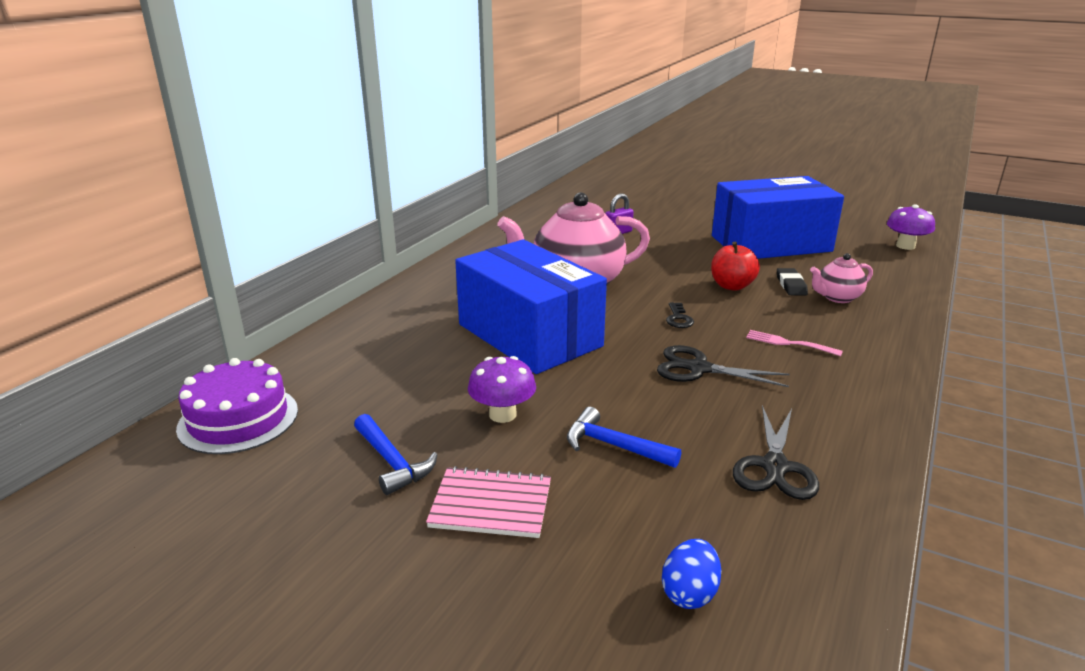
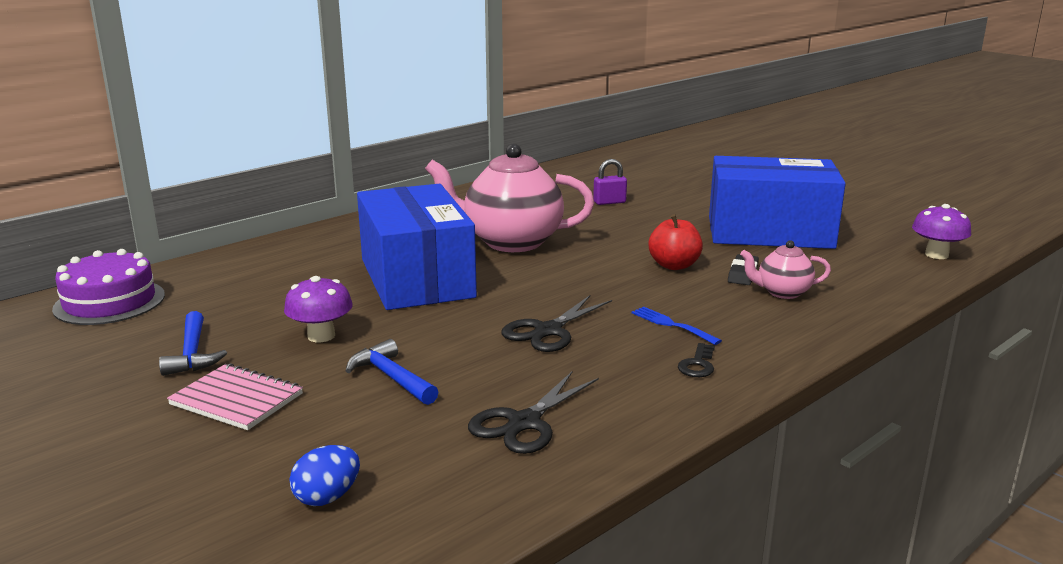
camera: 20 degrees right, 5 degrees down
black scissors [657,345,790,387] -> black scissors turned 90 degrees counterclockwise [502,295,612,352]
black key [666,302,694,328] -> black key moved to [678,343,715,377]
pink fork [746,330,843,356] -> blue fork [632,307,722,345]

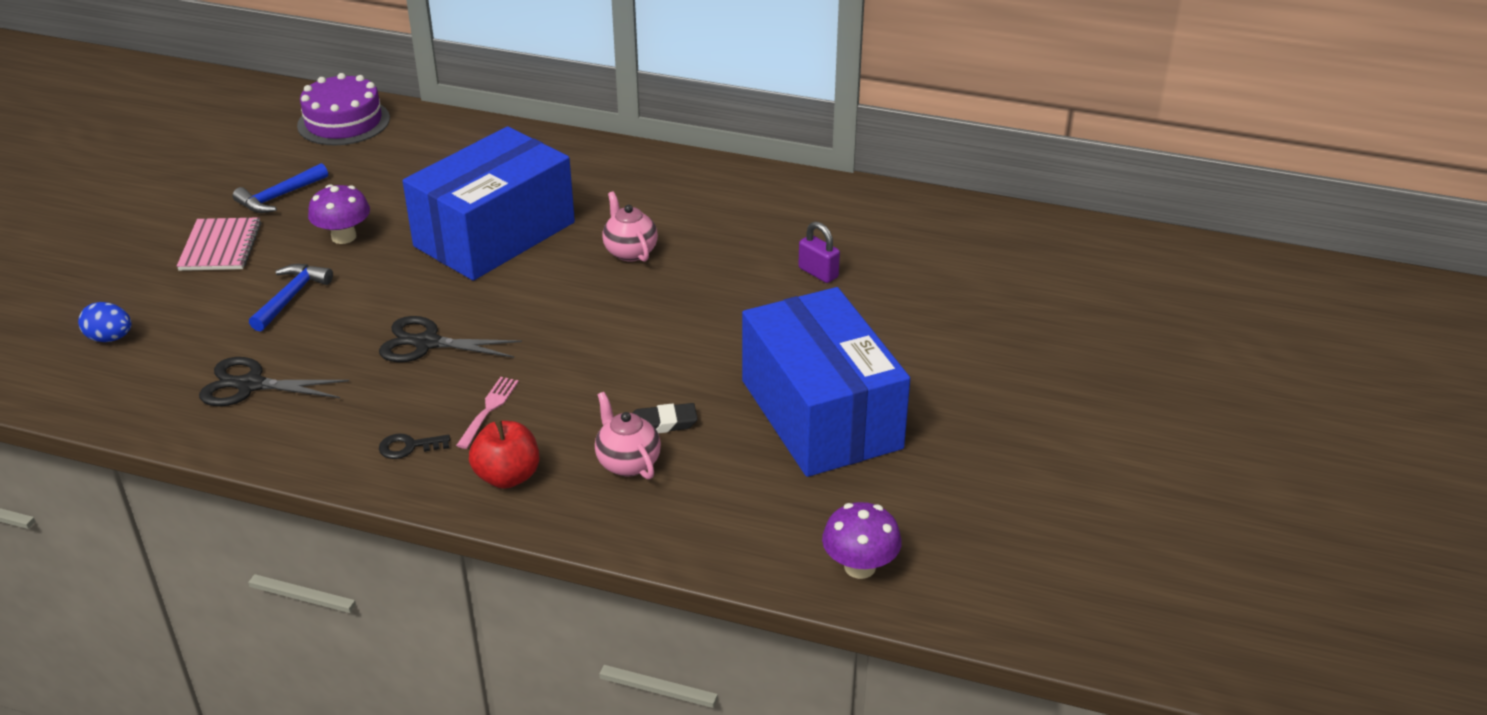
camera: 60 degrees right, 15 degrees up
pink teapot [425,144,594,252] -> pink teapot [602,191,658,262], size x0.48
blue fork [632,307,722,345] -> pink fork [456,377,519,449]
red apple [649,214,703,270] -> red apple moved to [469,420,539,489]

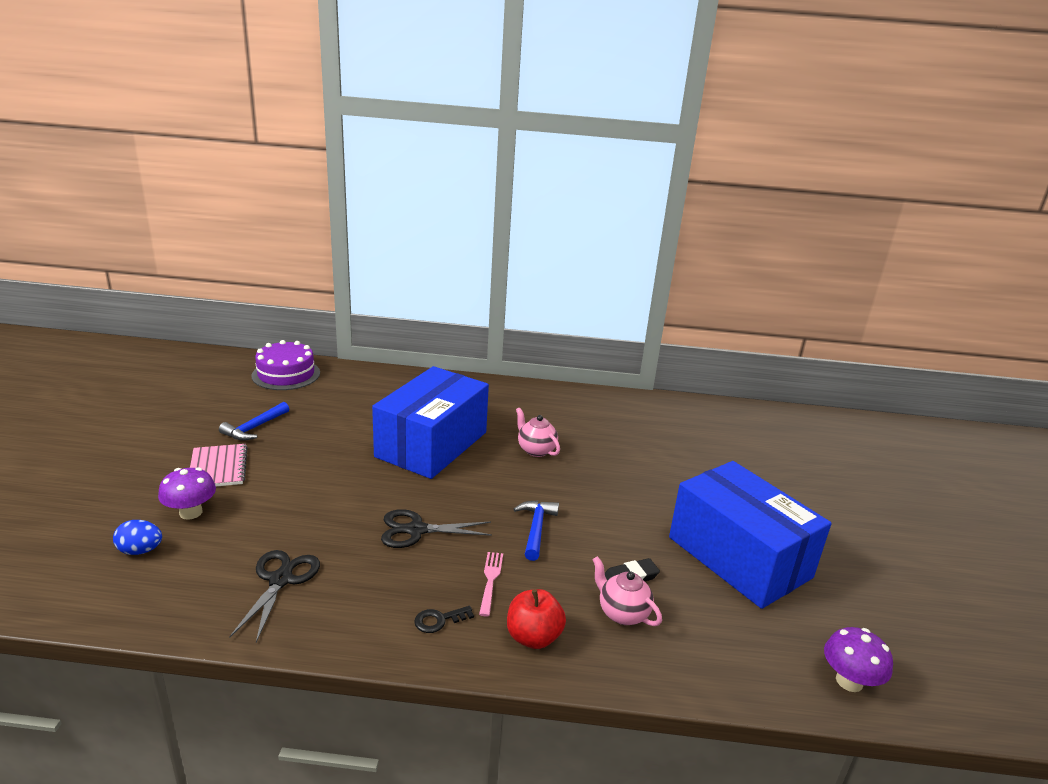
camera: 15 degrees left, 10 degrees down
black scissors [199,357,349,406] -> black scissors turned 105 degrees clockwise [229,550,320,642]
blue hammer [249,264,333,332] -> blue hammer moved to [514,501,559,561]
purple mushroom [308,184,370,244] -> purple mushroom moved to [158,467,216,520]
purple padlock [798,222,840,283] -> none

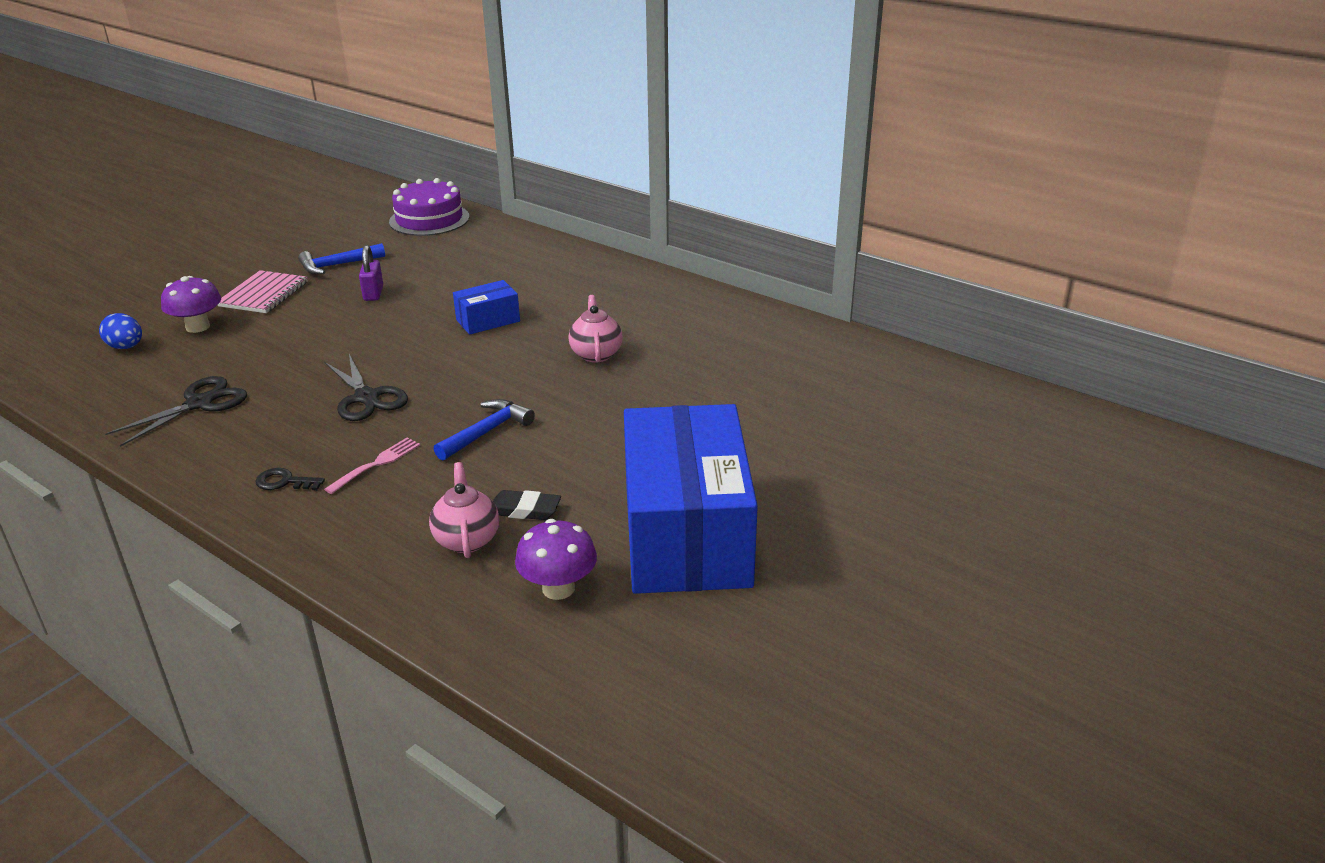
camera: 35 degrees right, 5 degrees up
blue box [372,366,489,479] -> blue box [453,280,520,335], size x0.43
black scissors [381,509,492,548] -> black scissors turned 150 degrees counterclockwise [325,354,408,421]
red apple [507,589,566,649] -> none
purple mushroom [824,627,893,692] -> purple mushroom moved to [515,519,597,600]
none -> purple padlock [359,245,383,301]

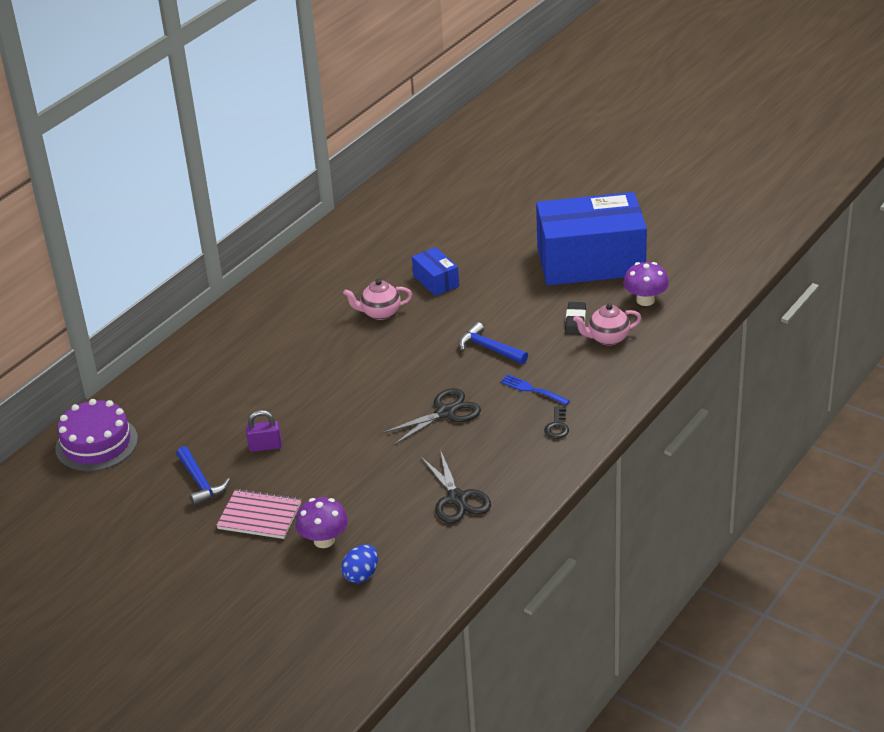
camera: 90 degrees left, 5 degrees up
black scissors [105,376,247,447] -> black scissors turned 150 degrees counterclockwise [421,449,491,523]
pink fork [324,438,420,494] -> blue fork [500,374,570,405]
blue box [453,280,520,335] -> blue box moved to [412,247,459,296]

